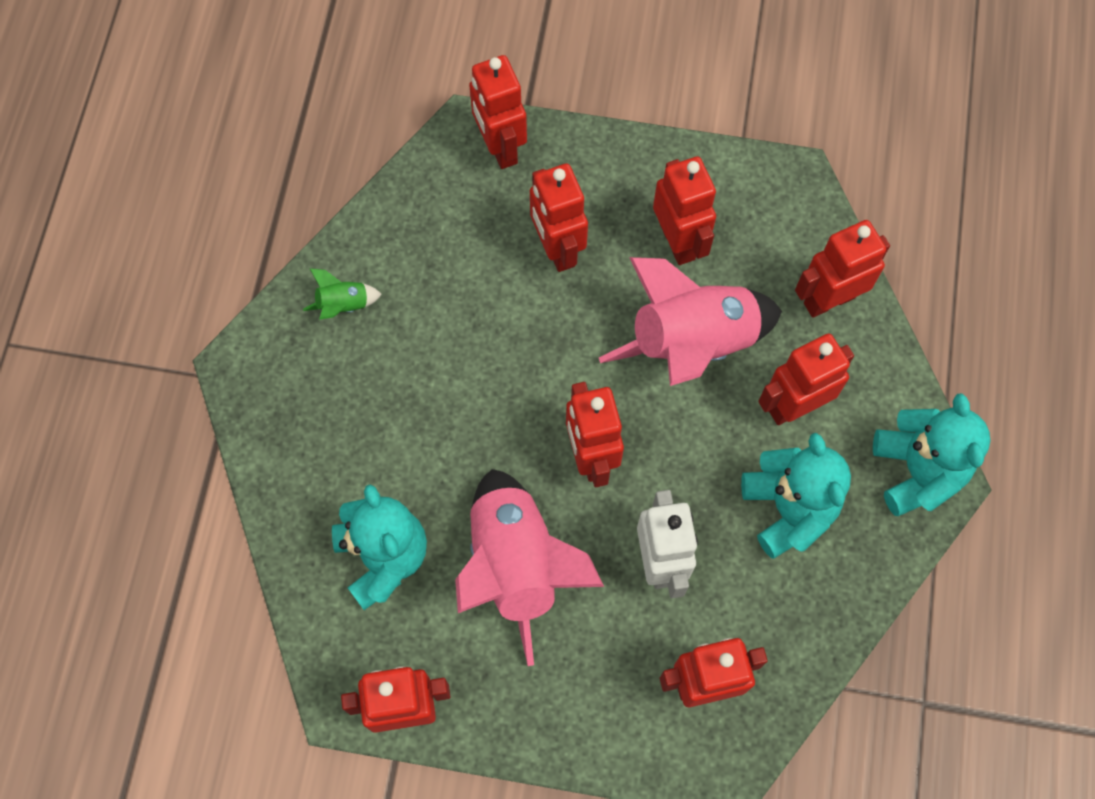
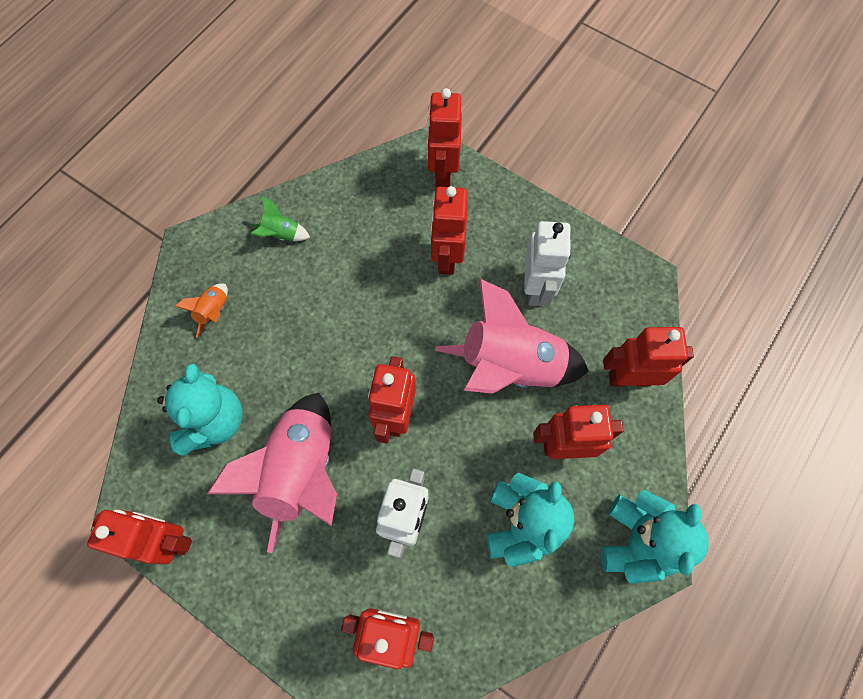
camera: 25 degrees right, 0 degrees up
red robot [653,156,716,265] -> white robot [524,221,571,306]
none -> orange rocket [174,283,228,338]

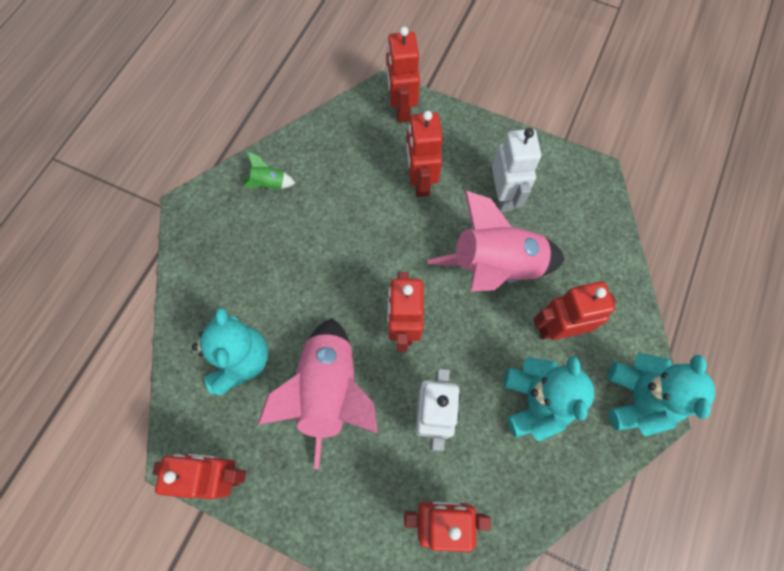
camera: 10 degrees left, 0 degrees up
orange rocket [174,283,228,338] -> none
red robot [603,327,694,387] -> none

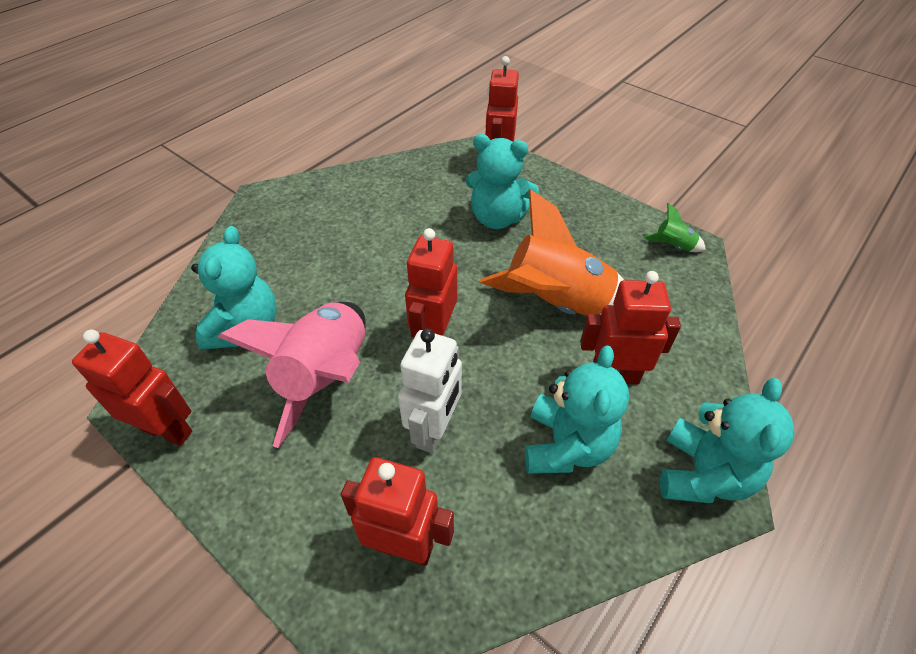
camera: 15 degrees right, 20 degrees down
green rocket [241,152,295,190] -> green rocket moved to [643,203,706,252]
red robot [406,111,443,197] -> turquoise teddy bear [466,134,539,229]
pink rocket [428,190,565,291] -> orange rocket [480,189,624,316]
white robot [492,128,541,212] -> none

